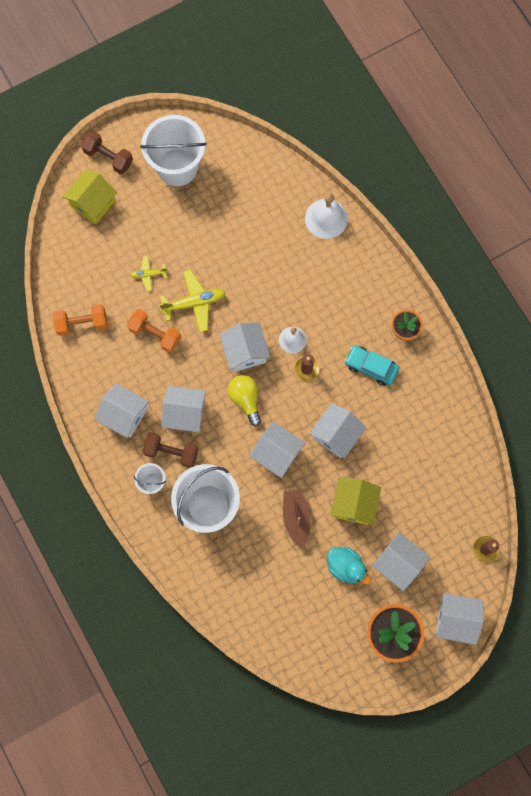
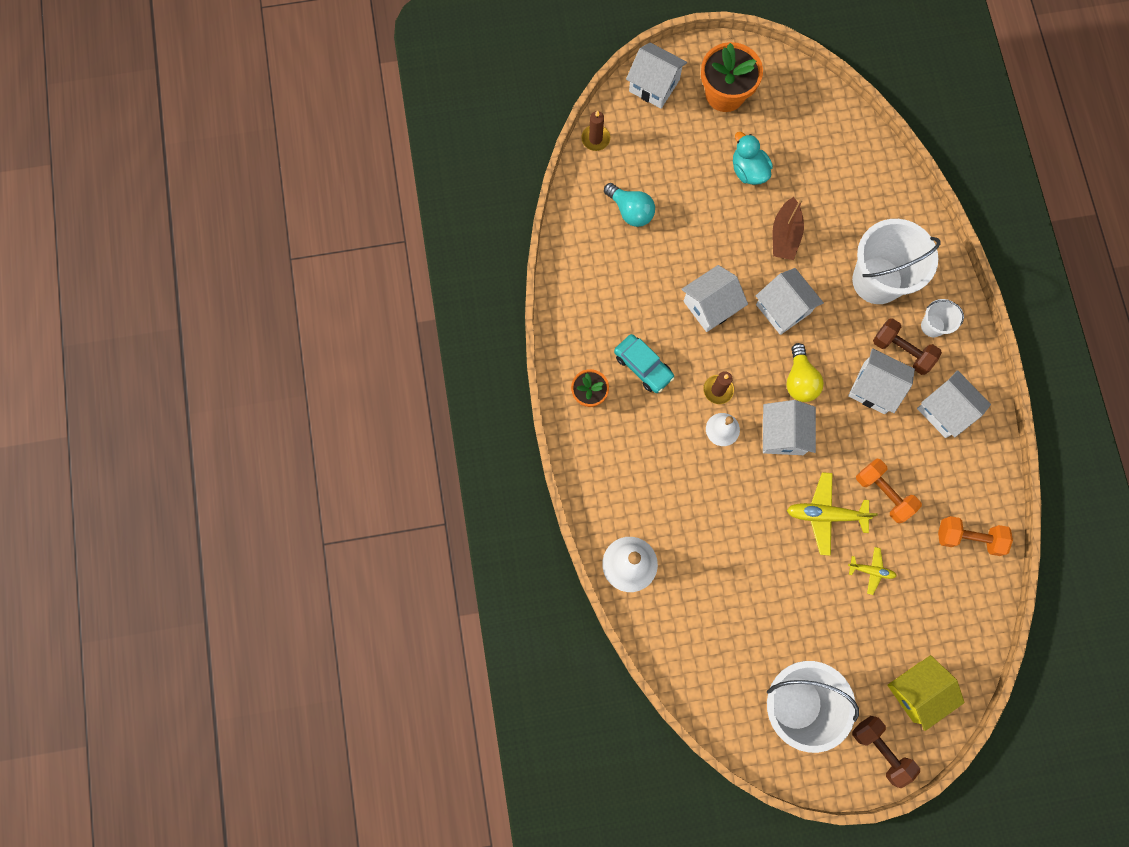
camera: 160 degrees left, 0 degrees up
yellow house [331,478,381,525] -> none
white house [372,532,430,591] -> none
none -> turquoise light bulb [604,183,655,227]

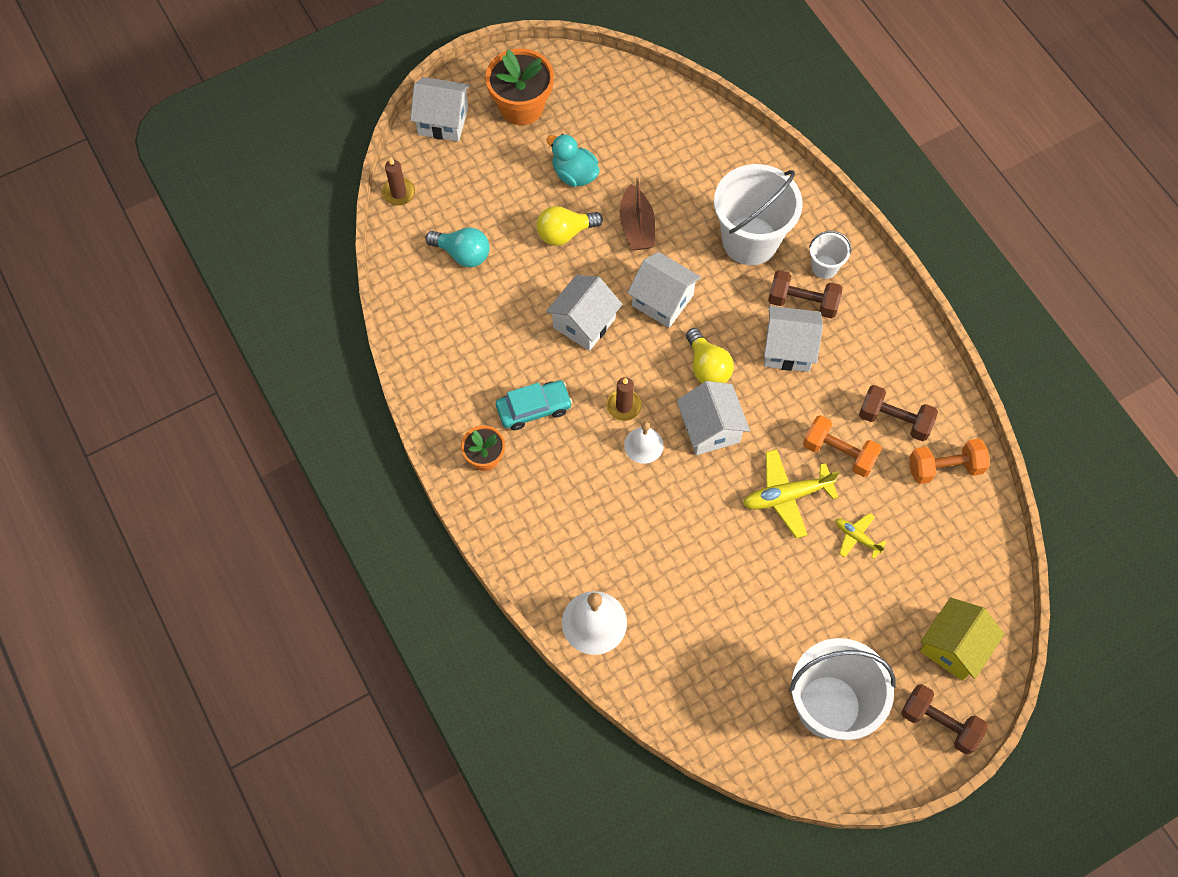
camera: 20 degrees left, 10 degrees down
turquoise car [614,334,674,393] -> turquoise car turned 45 degrees counterclockwise [496,380,572,430]
yellow plane [848,547,897,595] -> yellow plane turned 135 degrees counterclockwise [836,513,886,559]
white house [917,370,991,438] -> none
none -> yellow light bulb [537,206,603,246]
none -> brown dumbbell [859,385,938,441]

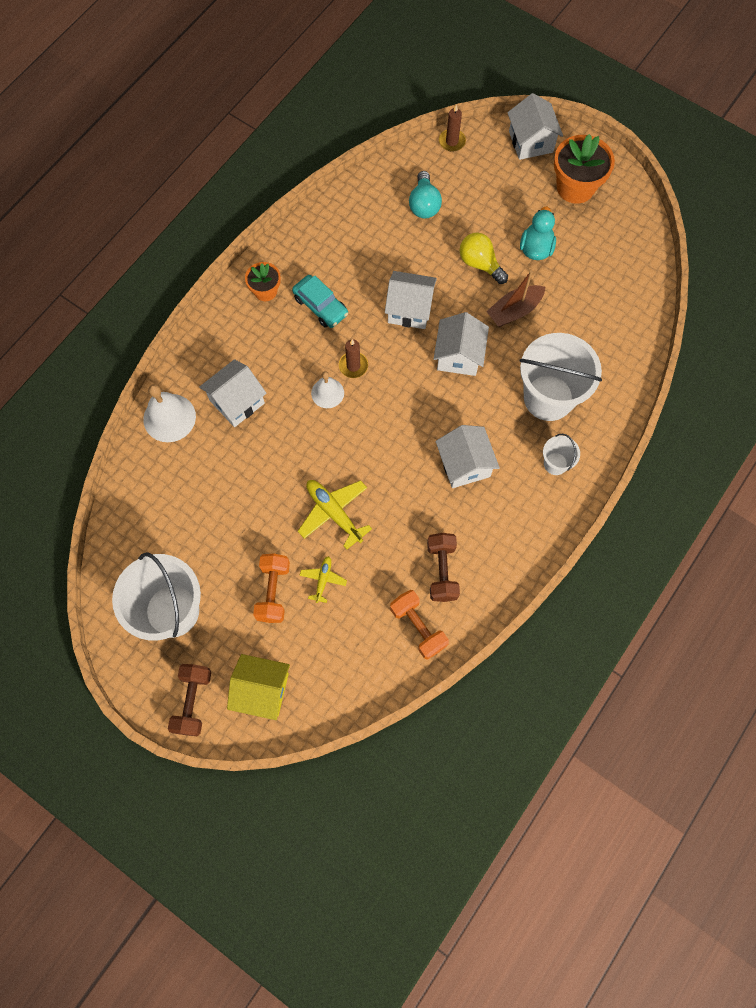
camera: 65 degrees right, 5 degrees up
white house [677,381,750,455] -> white house moved to [199,359,267,427]
yellow light bulb [686,328,734,383] -> none
brown dumbbell [768,270,843,319] -> none
orange dumbbell [803,415,882,477] -> orange dumbbell moved to [253,554,290,623]

